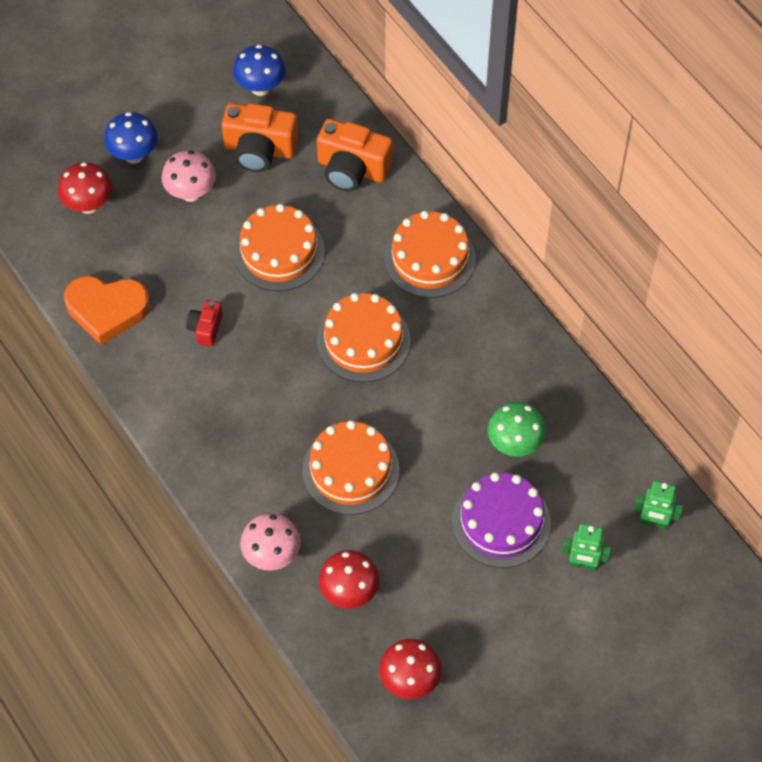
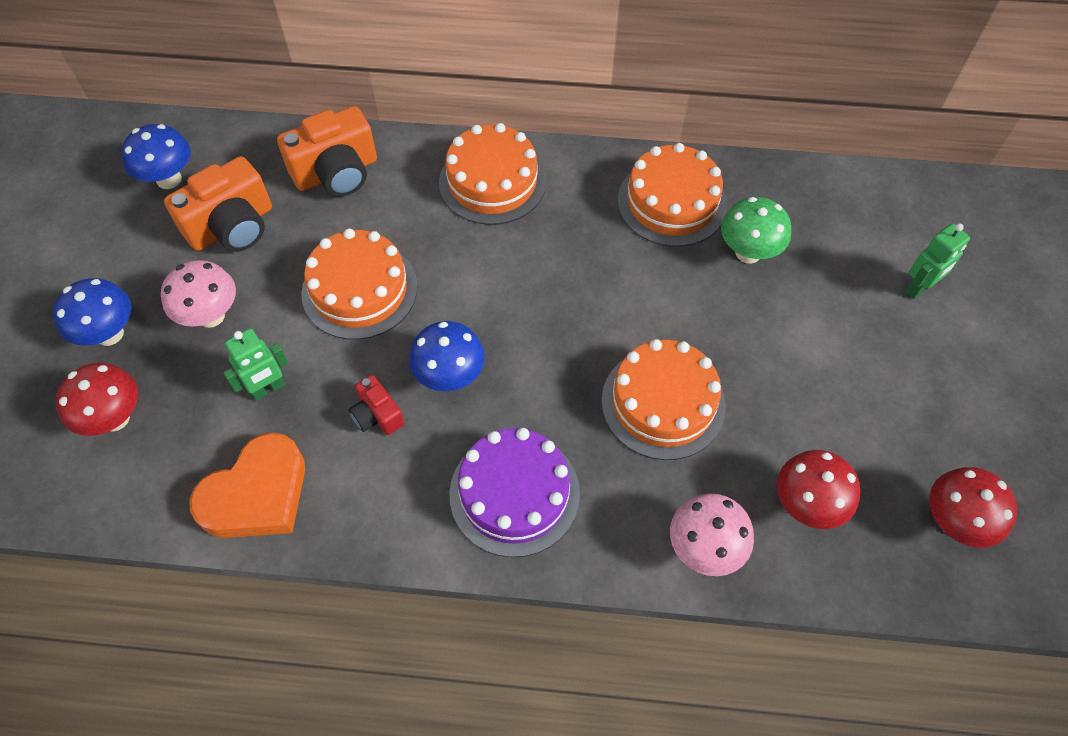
camera: 50 degrees left, 0 degrees up
orange cake [317,293,411,382] -> orange cake moved to [618,143,727,247]
purple cake [452,472,551,568] -> purple cake moved to [449,428,580,557]
green robot [634,481,683,529] -> green robot moved to [223,328,288,401]
none -> blue mushroom [409,321,485,392]

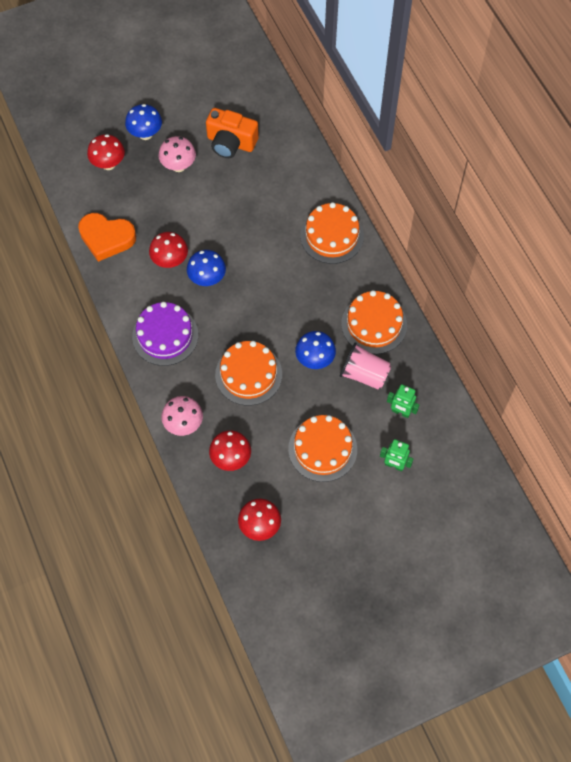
camera: 60 degrees right, 5 degrees up
blue mushroom [121,124,190,189] -> blue mushroom moved to [295,331,336,369]
green robot [223,328,288,401] -> green robot moved to [387,384,419,418]
orange camera [277,106,377,197] -> none
orange cake [301,228,418,340] -> orange cake moved to [288,415,357,482]
red camera [349,375,405,435] -> red mushroom [149,232,188,268]
green mushroom [721,197,791,263] -> pink cup [340,342,392,389]

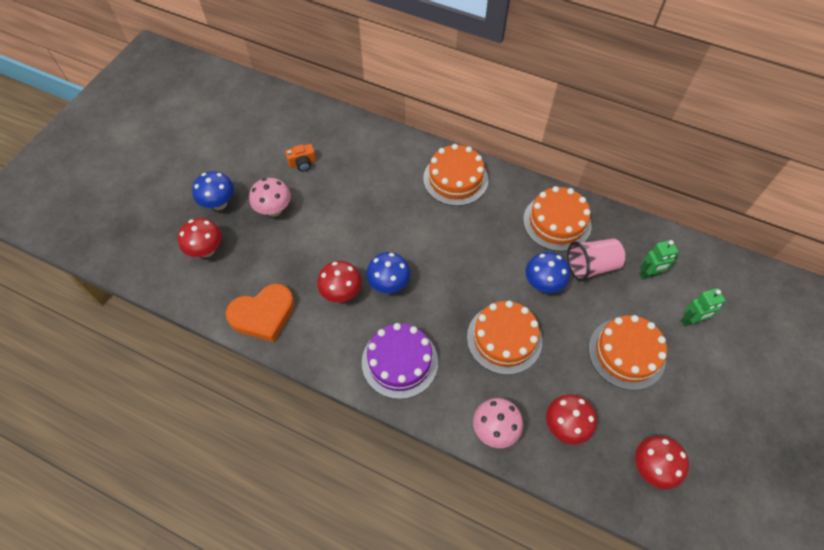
camera: 40 degrees left, 5 degrees down
orange camera [206,108,259,158] -> orange camera [285,144,316,172], size x0.53

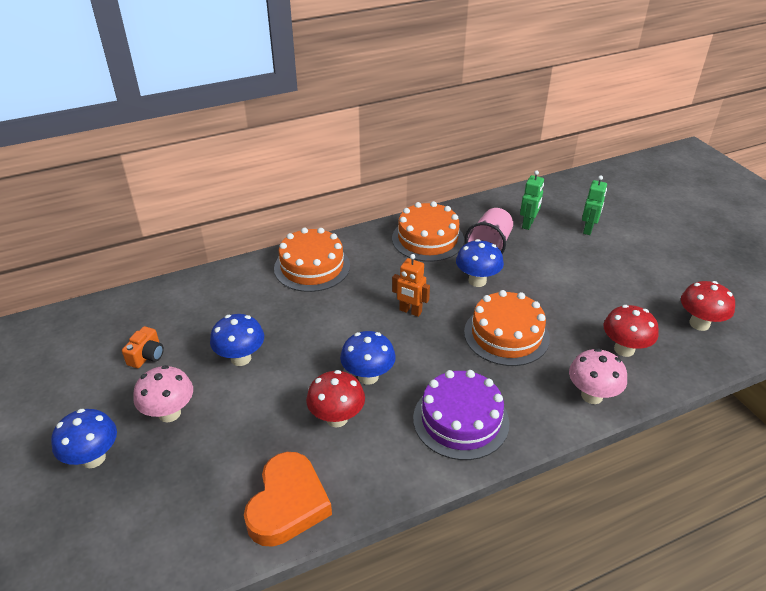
camera: 50 degrees left, 20 degrees down
red mushroom [178,218,222,257] -> none
orange cake [589,315,667,390] -> none
none -> blue mushroom [210,314,264,366]
none -> orange robot [392,254,430,317]

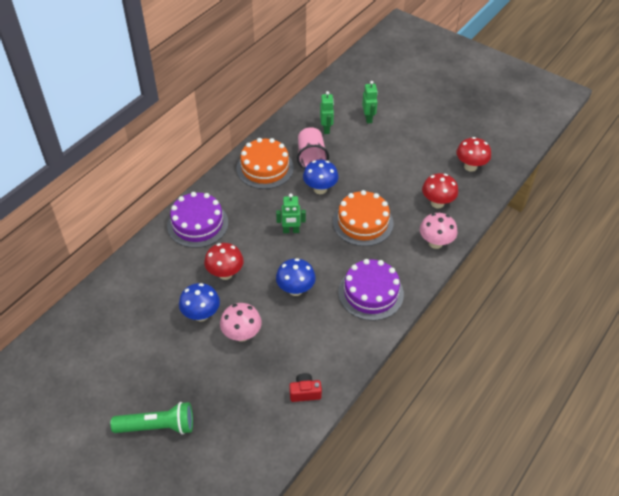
camera: 30 degrees left, 10 degrees up
blue mushroom [51,409,117,468] -> green flashlight [110,402,193,435]
orange camera [122,326,164,368] -> none
pink mushroom [133,365,193,422] -> pink mushroom moved to [220,303,262,342]
orange heart [244,452,332,547] -> red camera [289,373,322,402]
orange cake [274,228,350,292] -> purple cake [167,192,228,248]
red mushroom [306,370,365,428] -> red mushroom moved to [204,243,244,280]
orange robot [392,254,430,317] -> green robot [276,194,306,233]

